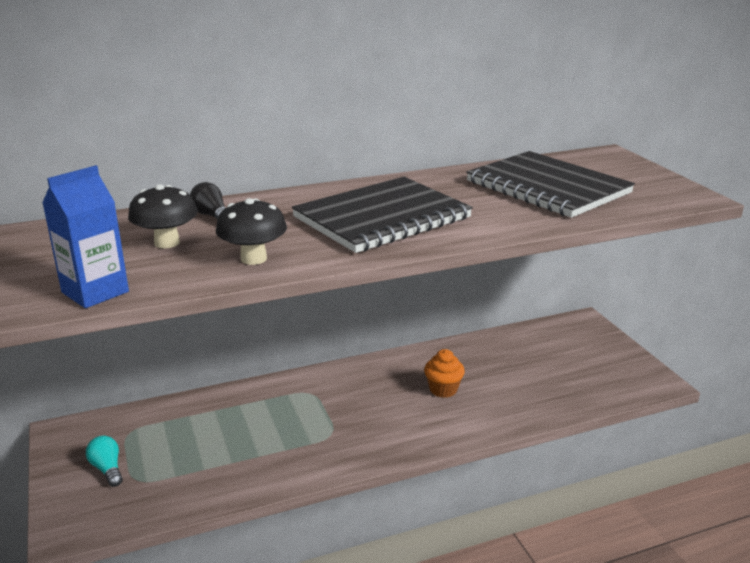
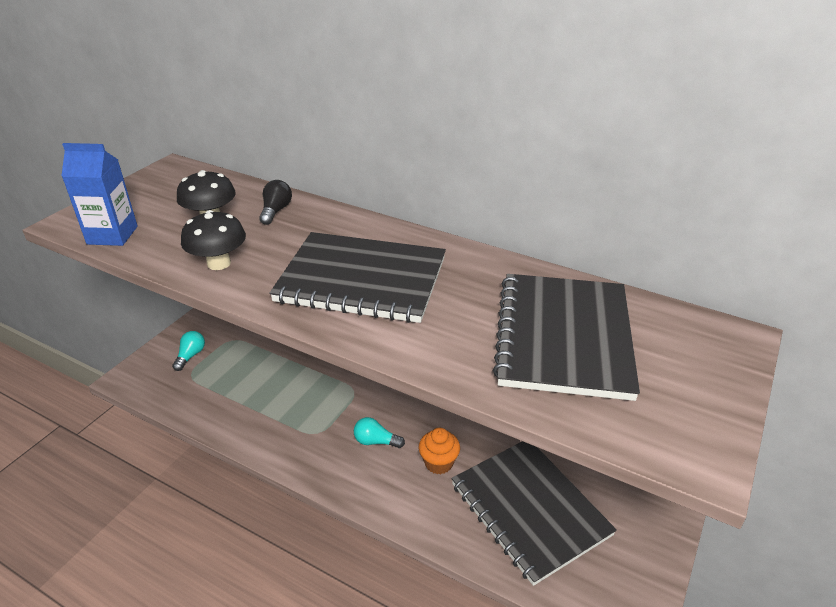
camera: 50 degrees right, 10 degrees up
none -> turquoise light bulb [354,417,405,448]
none -> black notebook [451,441,617,586]

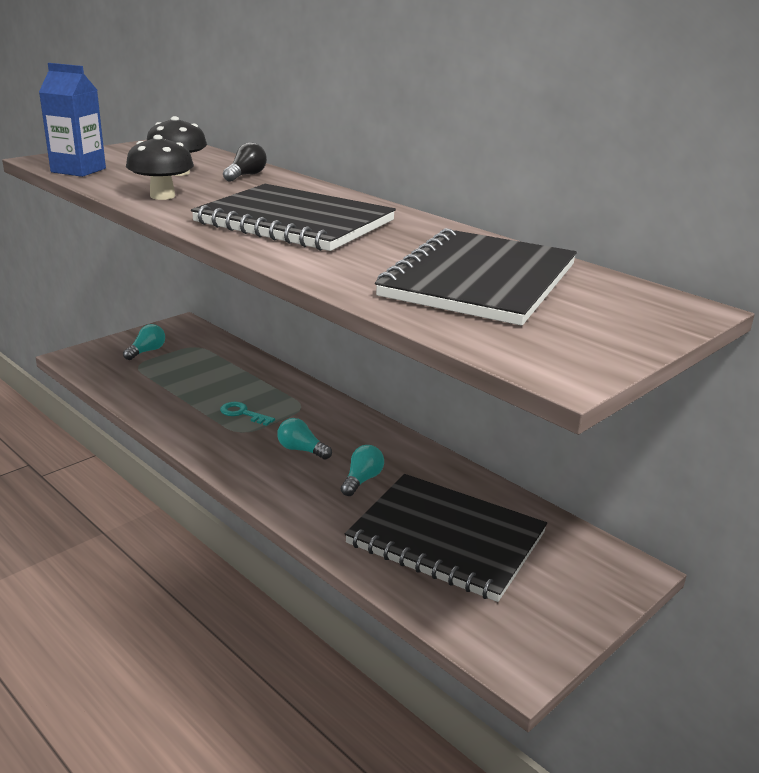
camera: 15 degrees right, 10 degrees down
orange cupcake [419,428,460,474] -> turquoise light bulb [341,445,384,496]
black notebook [451,441,617,586] -> black notebook turned 45 degrees counterclockwise [345,474,547,602]
none -> turquoise key [220,402,275,426]

